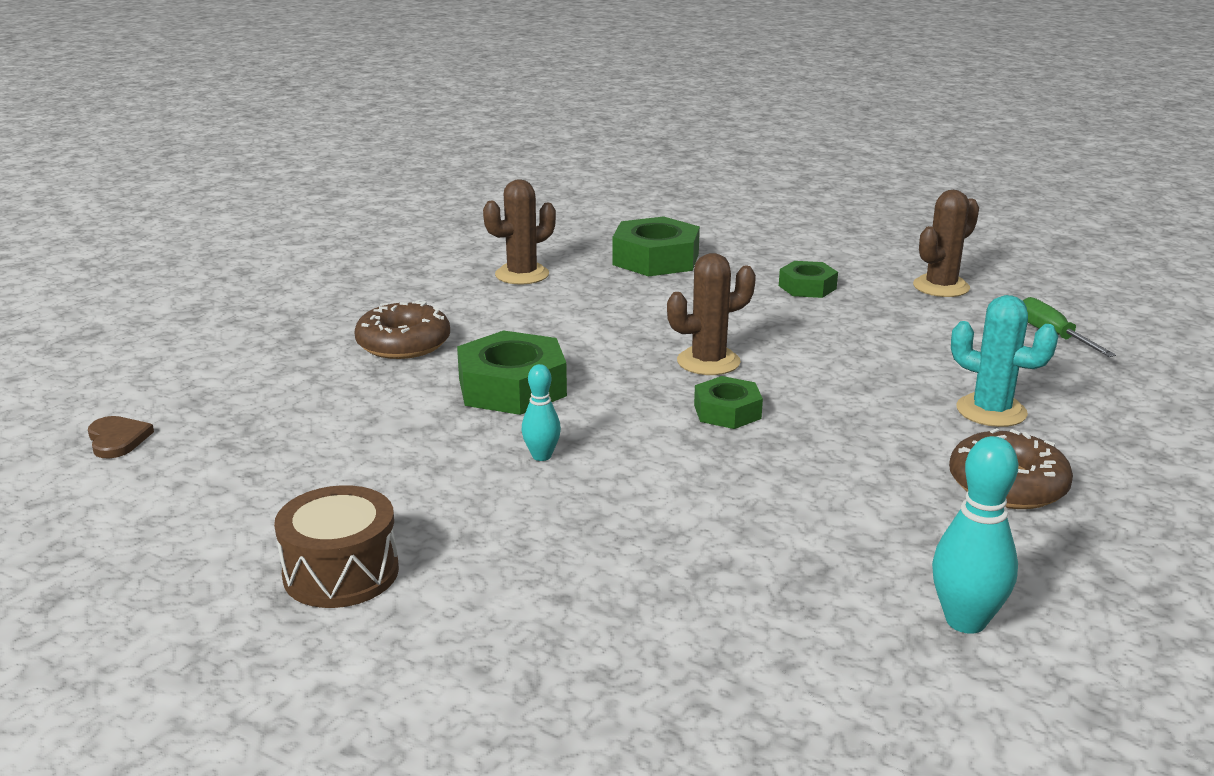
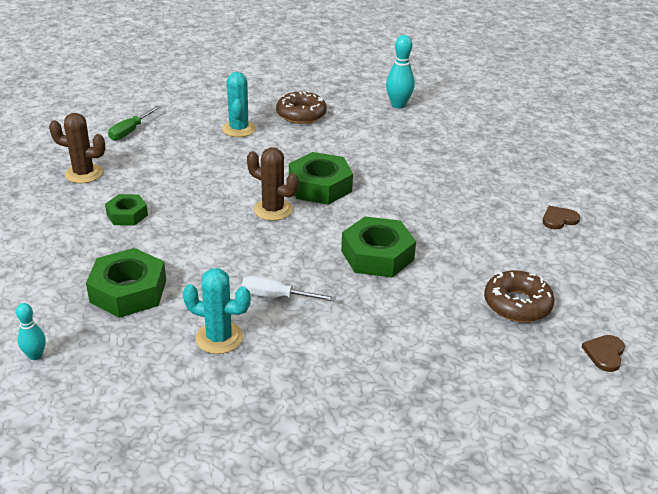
camera: 130 degrees left, 10 degrees up
brown drum [274,485,399,608] -> brown heart [543,206,580,229]
brown donut [355,300,450,359] -> brown donut moved to [484,270,555,322]
brown cactus [483,179,556,284] -> turquoise cactus [183,268,251,354]
turquoise bowling pin [521,364,561,461] -> turquoise bowling pin moved to [16,303,46,360]
green nut [694,376,763,429] -> green nut [289,152,353,205], size x1.70
none -> white screwdriver [242,276,336,301]

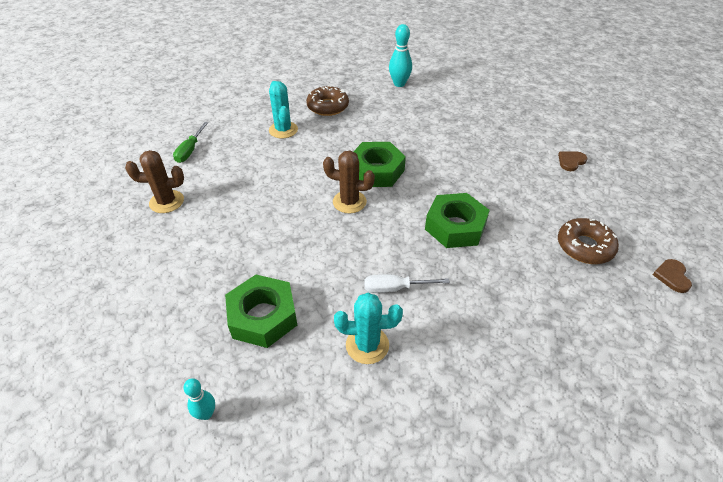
camera: 15 degrees left, 10 degrees up
green nut [105,194,148,226] -> none

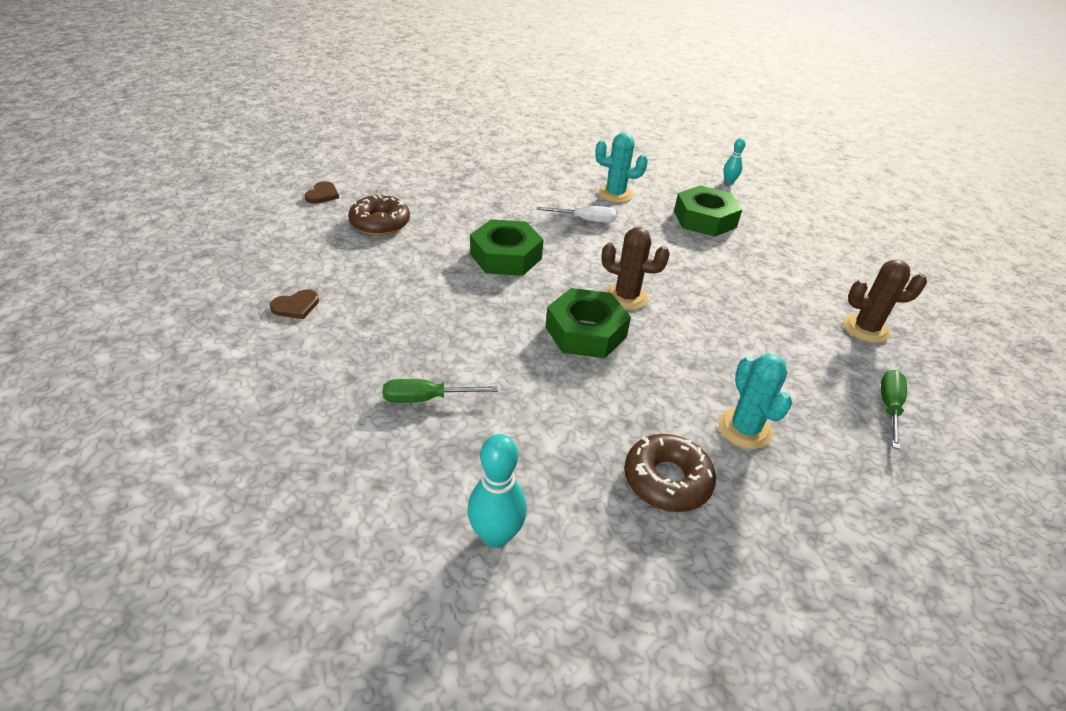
camera: 175 degrees left, 5 degrees down
none -> green screwdriver [383,379,498,403]

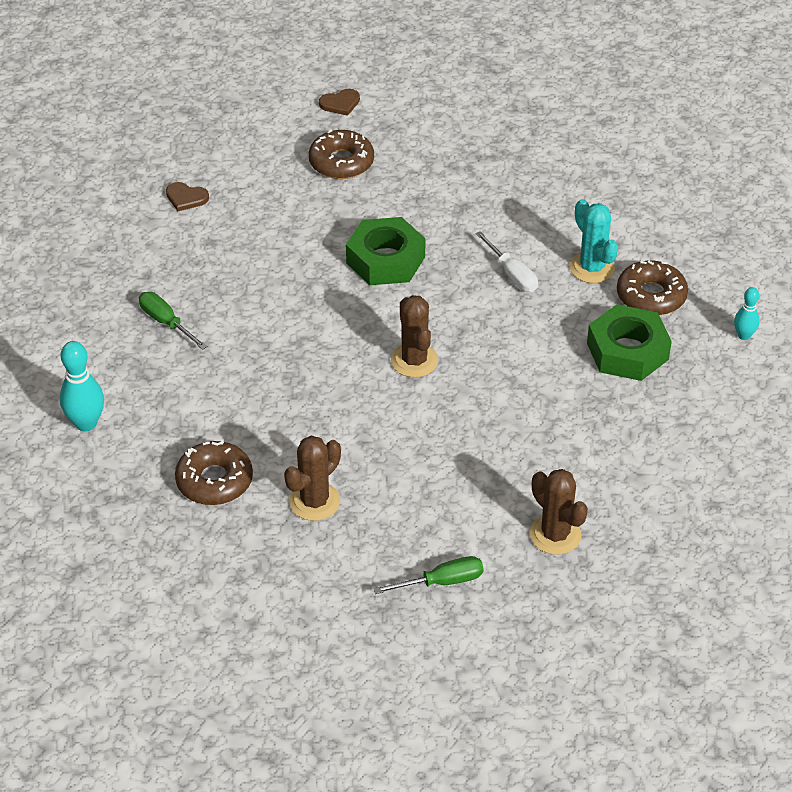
camera: 55 degrees right, 5 degrees up
green nut [545,288,631,358] -> none
turquoise cactus [718,354,792,449] -> brown cactus [284,436,341,521]
none -> brown donut [617,261,688,315]

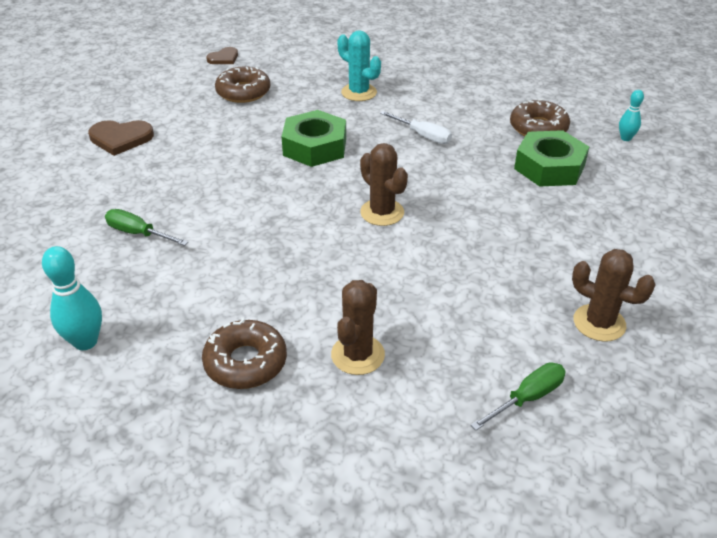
camera: 20 degrees left, 5 degrees down
brown heart [166,182,209,211] -> brown heart [88,120,154,156], size x1.60
turquoise cactus [570,199,618,283] -> turquoise cactus moved to [338,30,381,101]

